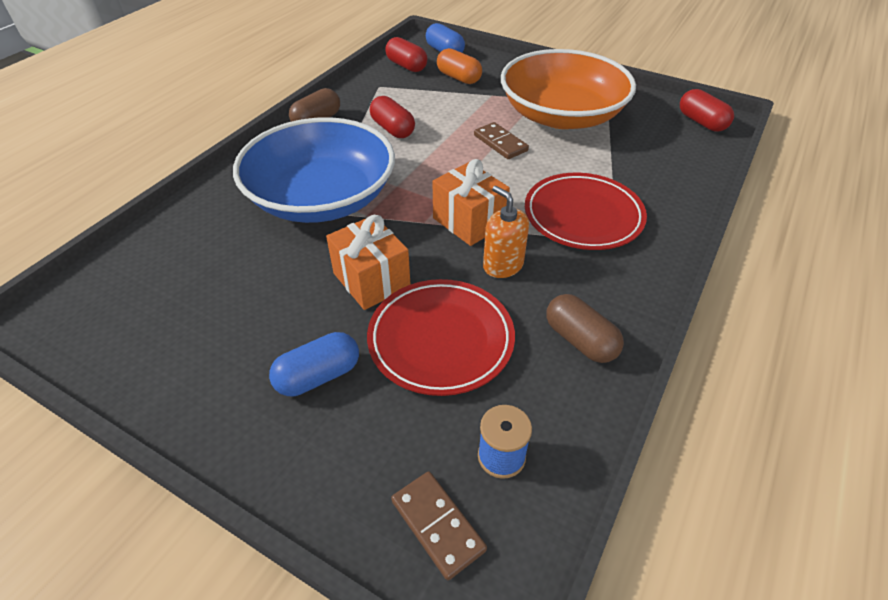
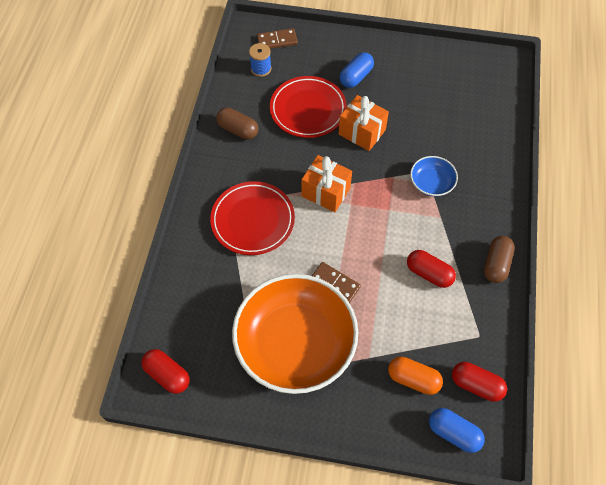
camera: 160 degrees right, 15 degrees up
blue bowl [233,117,395,223] -> blue bowl [410,156,458,196], size x0.44
brown domino [391,471,487,580] -> brown domino turned 45 degrees counterclockwise [257,28,298,49]
orange soap dispenser [483,186,529,278] -> none

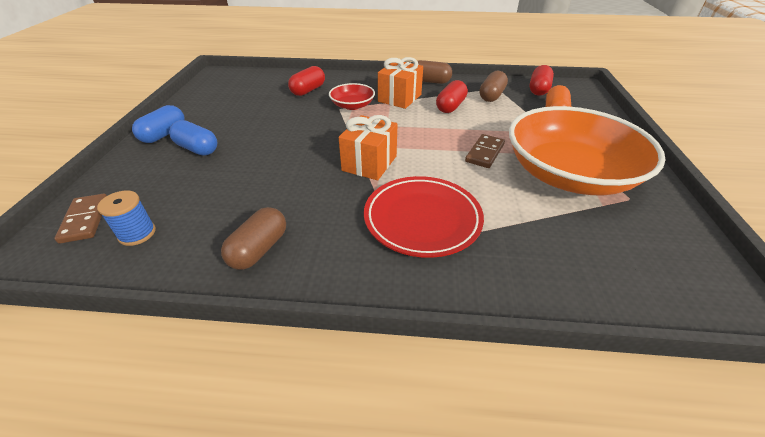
camera: 95 degrees left, 20 degrees down
red capsule [142,349,190,394] -> red capsule moved to [288,66,325,96]
red plate [270,76,347,138] -> none
orange gift [339,95,389,151] -> orange gift moved to [378,57,423,109]
blue bowl [410,156,458,196] -> red bowl [329,83,375,110]
blue capsule [429,408,485,453] -> blue capsule moved to [132,105,185,143]
none -> brown capsule [479,71,508,102]

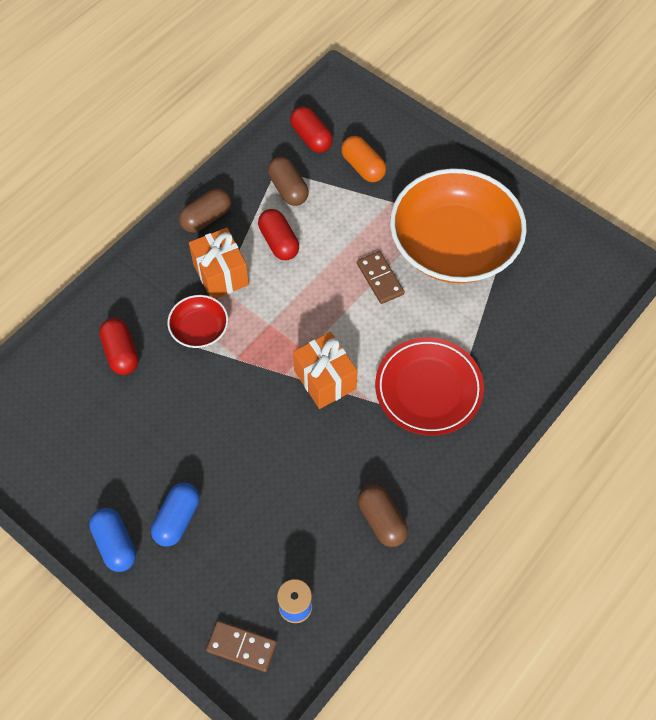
camera: 55 degrees left, 20 degrees up
blue capsule [169,120,217,155] -> blue capsule turned 45 degrees counterclockwise [151,483,199,547]

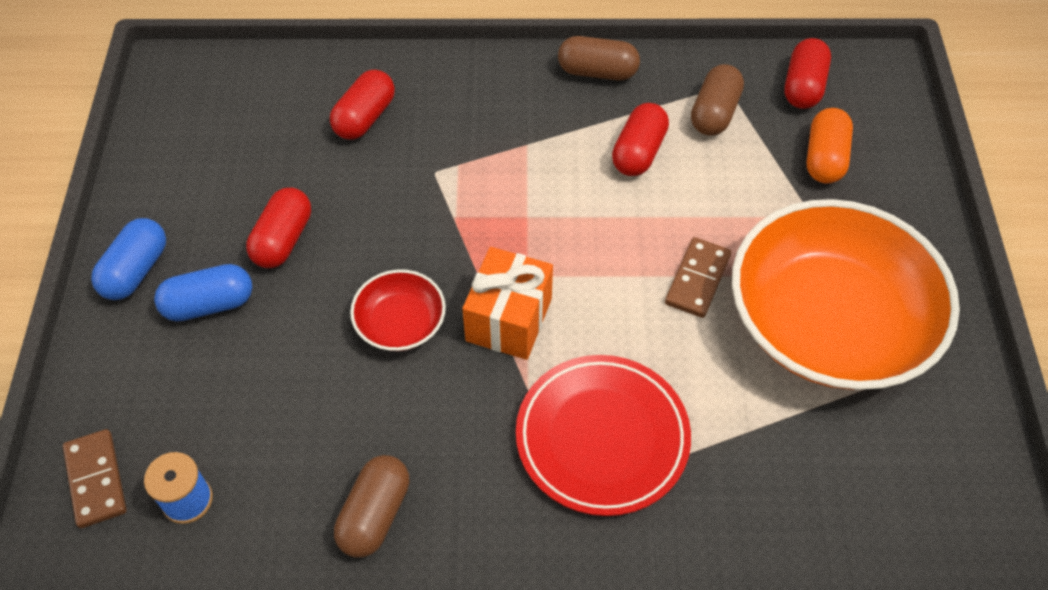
camera: 50 degrees right, 5 degrees down
red bowl [167,295,228,348] -> red bowl moved to [350,269,446,351]
orange gift [189,228,249,299] -> none
none -> red capsule [246,188,311,268]

